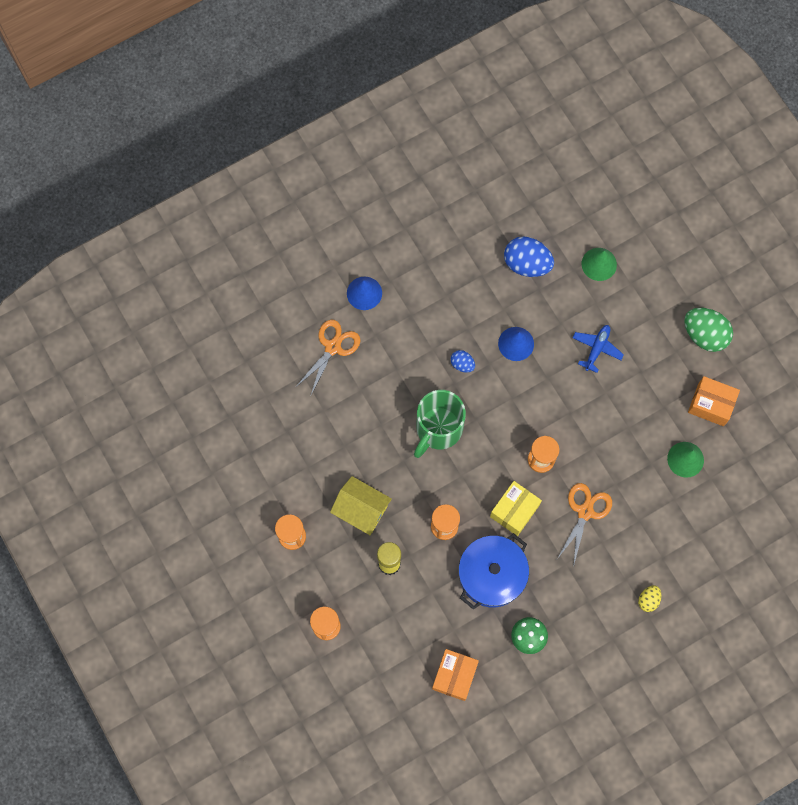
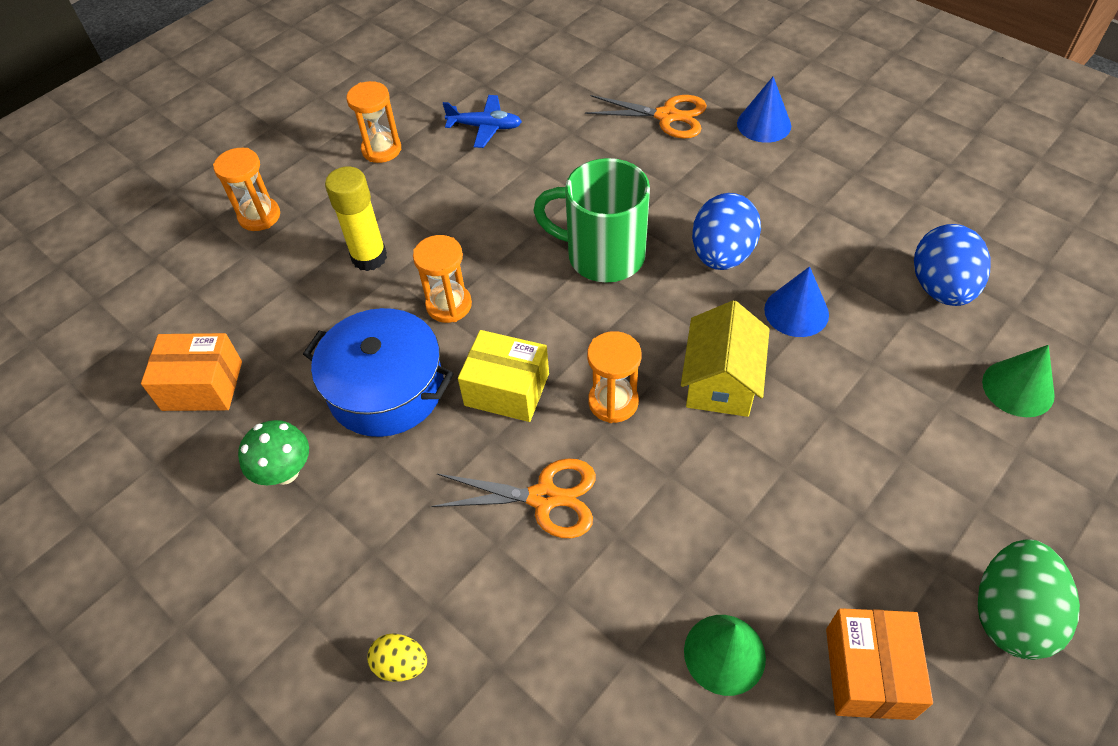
camera: 75 degrees right, 20 degrees down
yellow house [330,476,392,535] -> yellow house moved to [681,300,770,417]
blue egg [450,350,475,373] -> blue egg [692,193,761,270], size x1.94
blue plane [573,325,624,373] -> blue plane moved to [443,95,522,148]

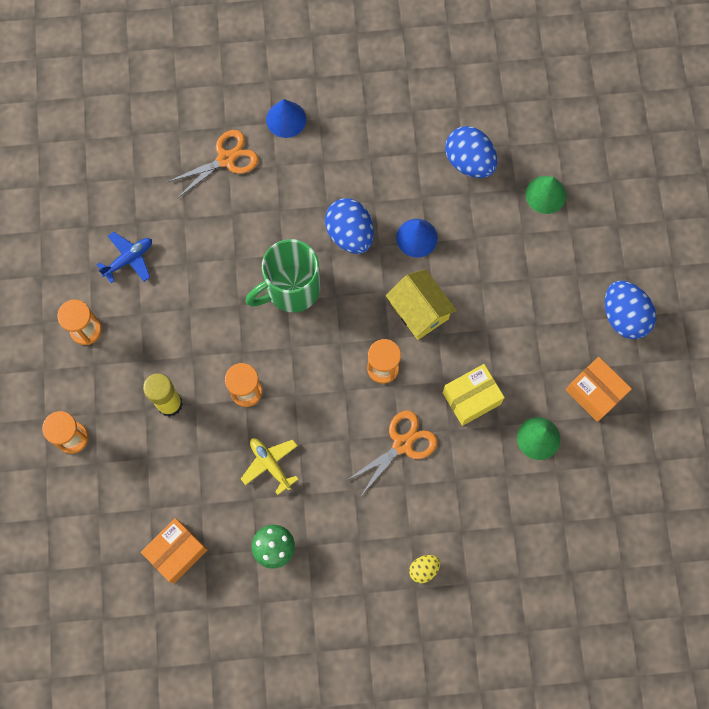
camera: 50 degrees left, 20 degrees up
blue pot [303,308,454,437] -> yellow plane [241,438,298,495]
yellow box [458,330,549,422] -> yellow box moved to [443,364,505,426]
green egg [977,539,1080,660] -> blue egg [605,281,656,339]

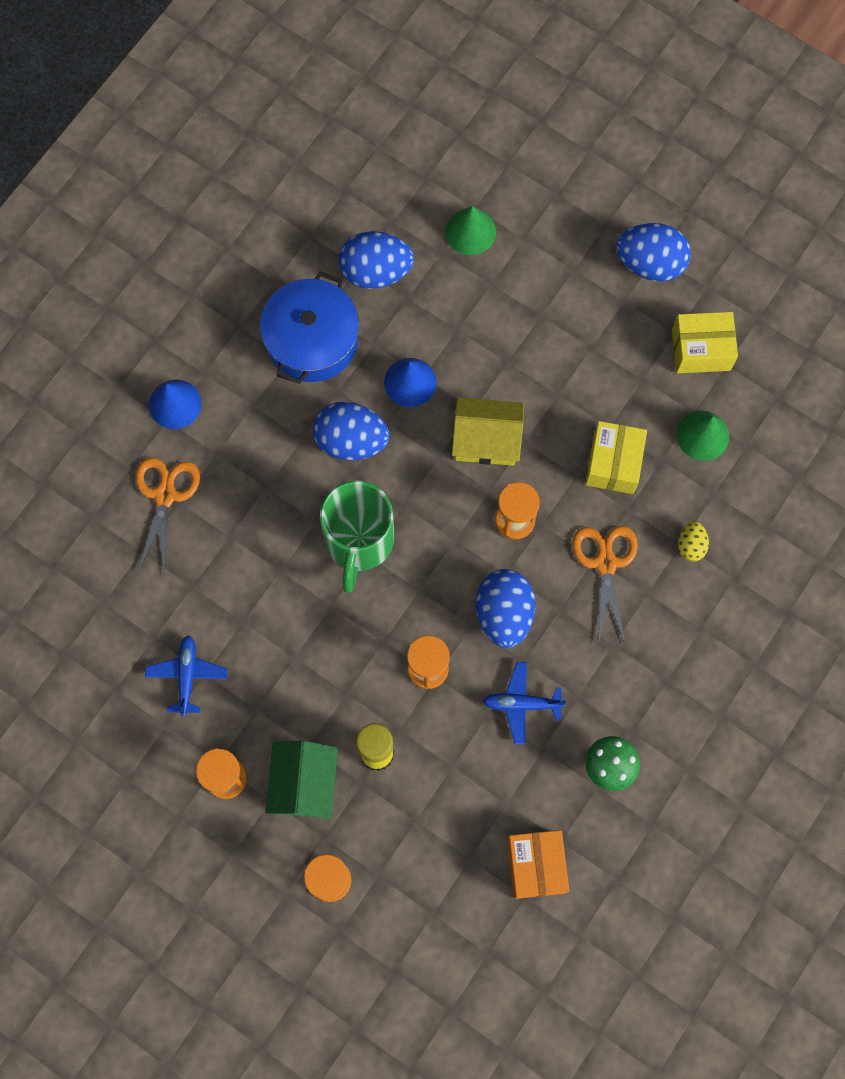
camera: 50 degrees left, 0 degrees up
yellow plane [241,438,298,495] -> blue plane [483,662,566,744]
yellow egg [409,555,440,583] -> yellow egg moved to [678,521,709,561]
orange box [566,357,632,422] -> yellow box [672,312,738,373]
none -> blue pot [260,272,359,384]
none -> green house [266,740,338,819]
none -> blue egg [476,569,536,648]

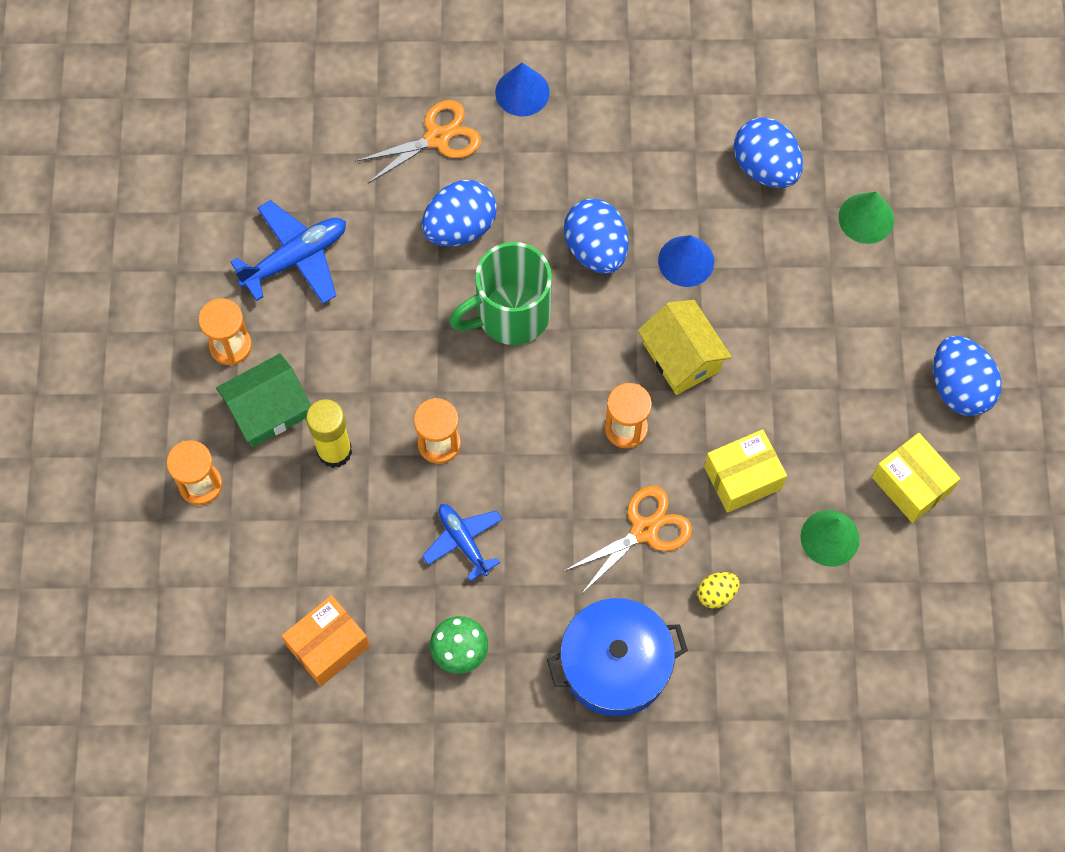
camera: 55 degrees right, 5 degrees down
blue plane [145,635,228,716] -> blue plane [231,200,346,304], size x1.50
blue pot [260,272,359,384] -> blue pot moved to [547,598,688,716]
blue egg [476,569,536,648] -> blue egg moved to [422,180,497,246]

